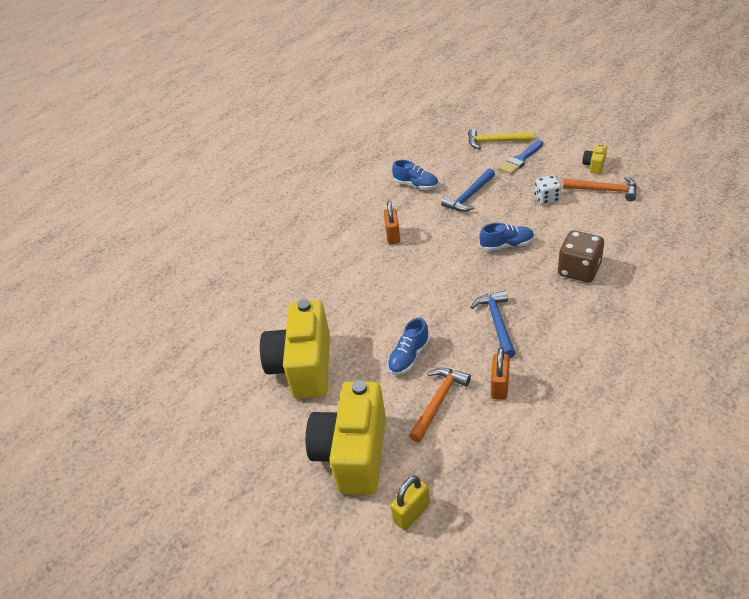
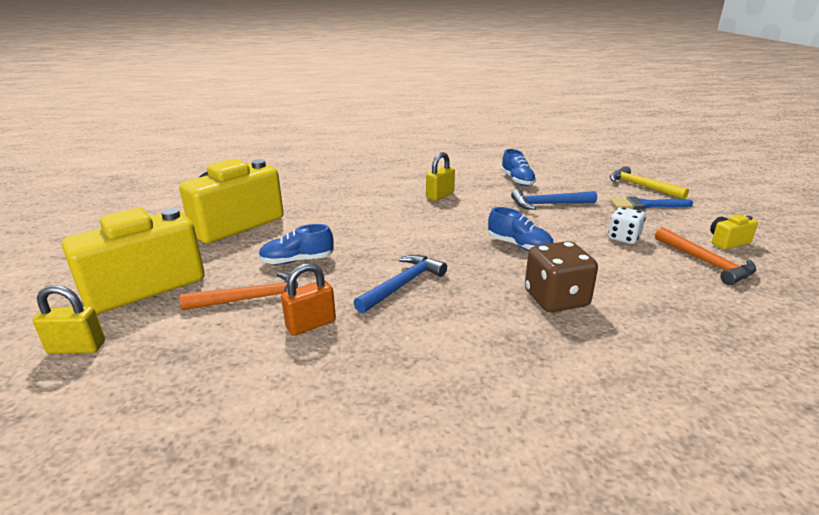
camera: 40 degrees right, 15 degrees down
orange padlock [384,201,400,244] -> yellow padlock [426,152,455,201]

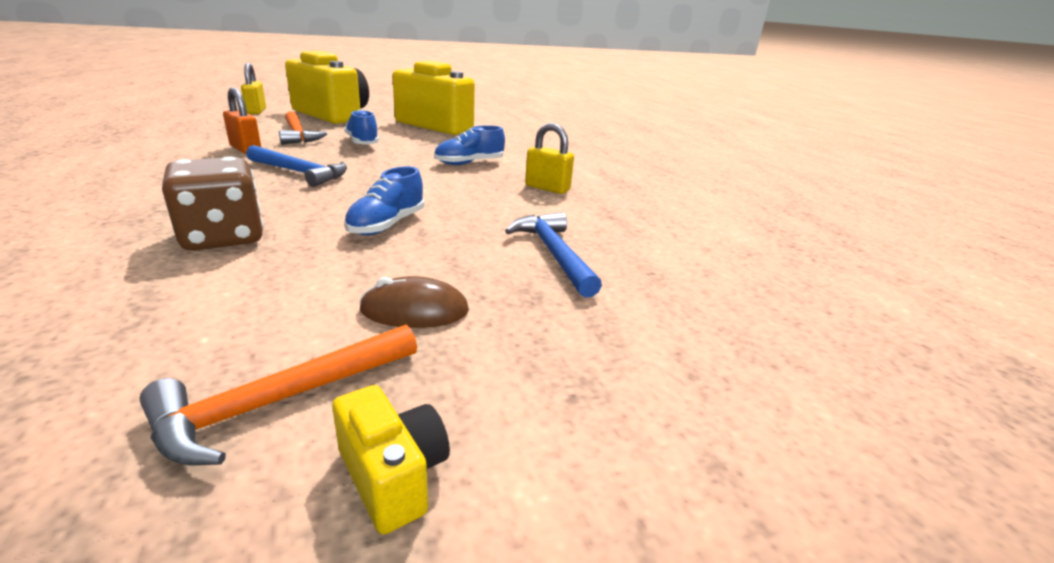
camera: 75 degrees right, 0 degrees up
blue shoe [501,149,536,186] -> blue shoe moved to [434,125,505,165]
white dice [608,207,646,244] -> brown mouse [359,276,469,328]
yellow hammer [610,166,689,199] -> none
blue brush [610,196,693,210] -> none

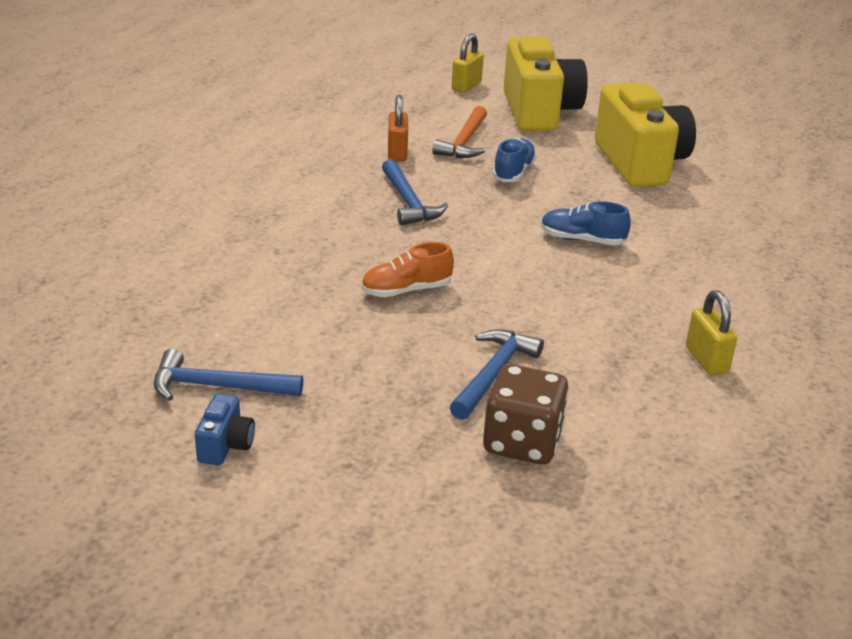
camera: 45 degrees right, 5 degrees up
orange hammer [139,324,417,465] -> blue hammer [154,349,303,401]
brown dice [162,156,264,251] -> brown dice moved to [483,364,569,464]
yellow camera [332,385,450,535] -> blue camera [195,394,255,465]
blue shoe [344,166,425,235] -> orange shoe [361,242,454,297]
brown mouse [359,276,469,328] -> none
yellow padlock [525,123,574,194] -> yellow padlock moved to [686,290,737,375]

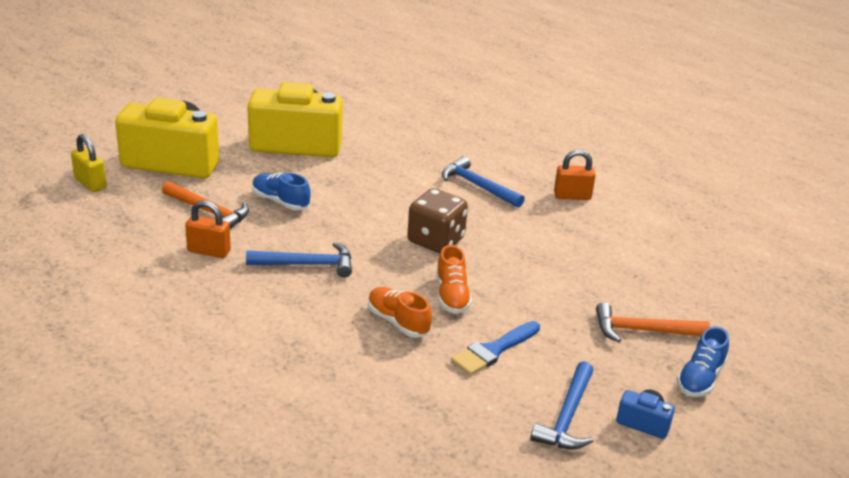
camera: 75 degrees left, 0 degrees up
blue hammer [450,329,544,420] -> blue hammer moved to [442,156,525,208]
brown dice [483,364,569,464] -> brown dice moved to [407,188,468,253]
blue shoe [541,201,631,245] -> blue shoe moved to [677,326,729,397]
yellow padlock [686,290,737,375] -> orange padlock [554,149,596,200]
none -> orange shoe [368,287,432,338]
none -> blue brush [451,321,540,375]
none -> orange hammer [596,302,710,342]

